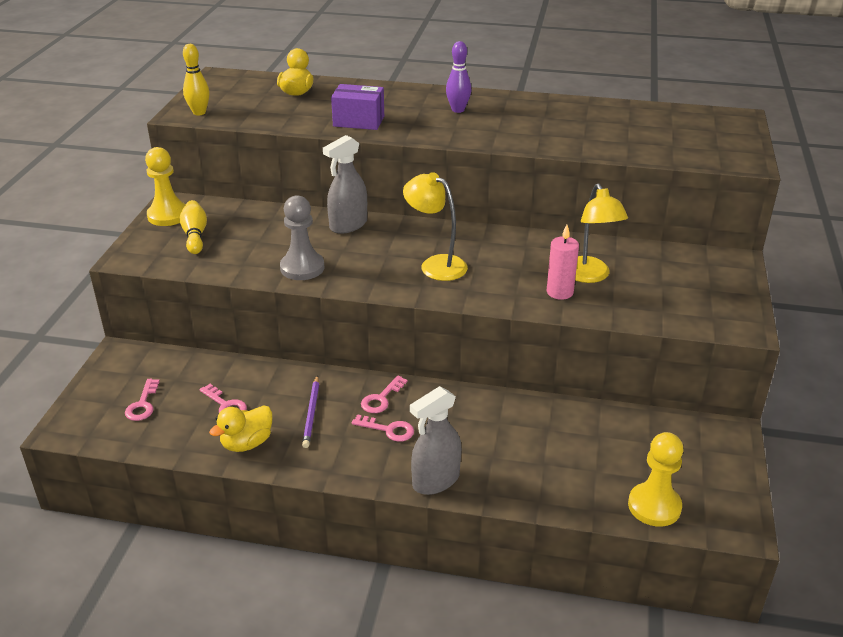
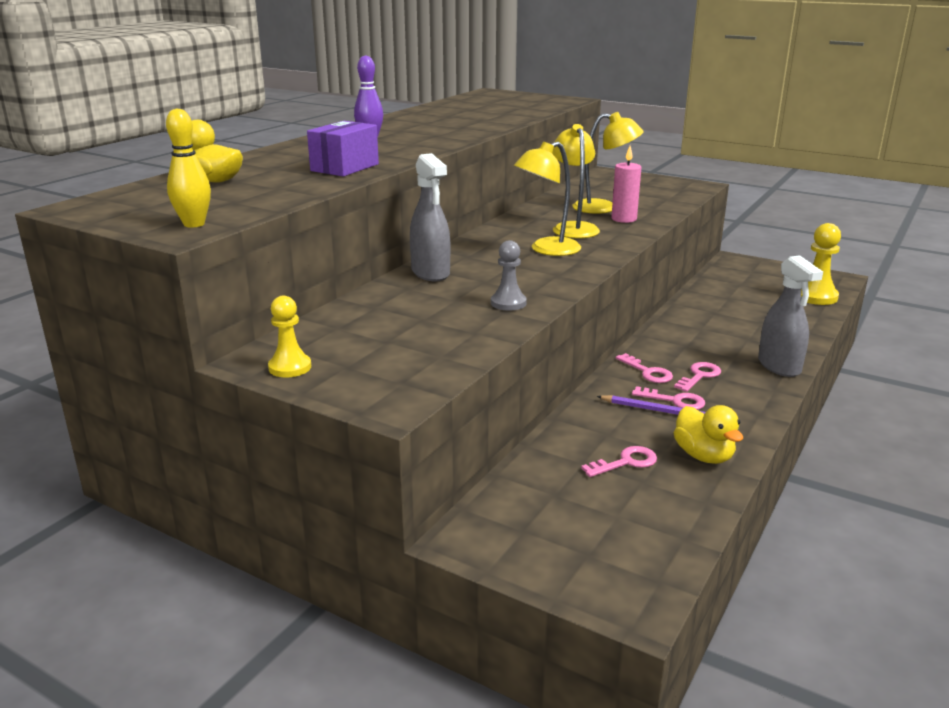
camera: 70 degrees left, 10 degrees down
pink key [125,379,160,421] -> pink key moved to [632,386,705,410]
yellow pawn [145,147,186,226] -> yellow pawn [268,296,311,378], size x0.64
yellow bowling pin [179,200,207,254] -> none
grey pawn [280,195,324,280] -> grey pawn [491,240,527,311], size x0.64
none -> yellow lamp [552,124,600,238]

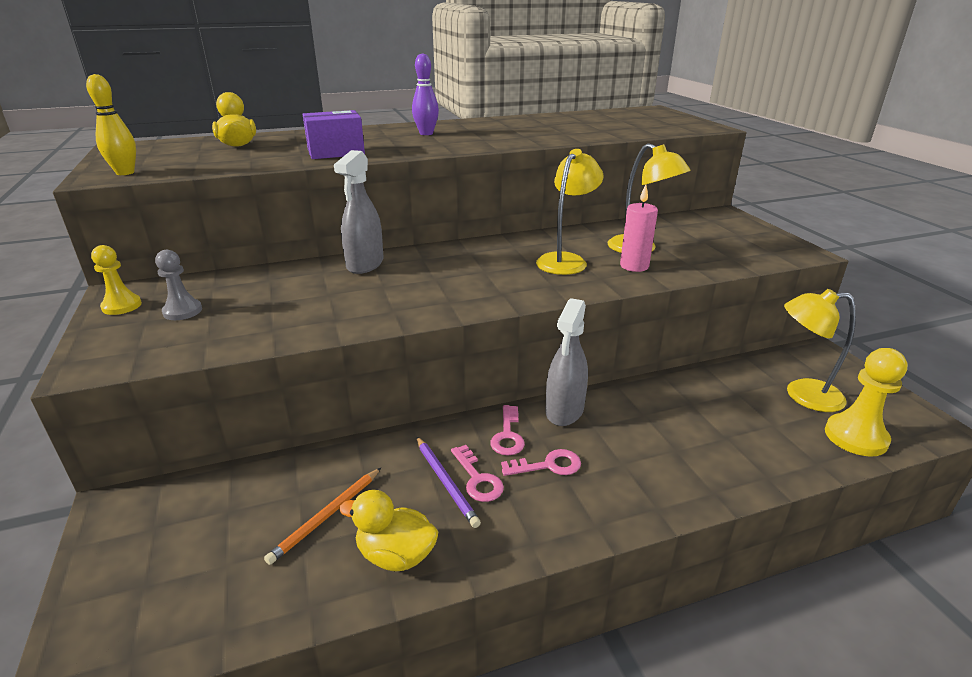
camera: 40 degrees right, 5 degrees up
grey pawn [491,240,527,311] -> grey pawn moved to [155,250,202,320]
yellow lamp [514,142,581,256] -> yellow lamp moved to [784,289,856,412]
pink key [581,446,657,477] -> orange pencil [264,468,381,565]
yellow duck [674,405,743,464] -> yellow duck turned 90 degrees clockwise [339,490,438,571]
grey spray bottle [758,255,823,377] -> grey spray bottle moved to [545,298,588,426]

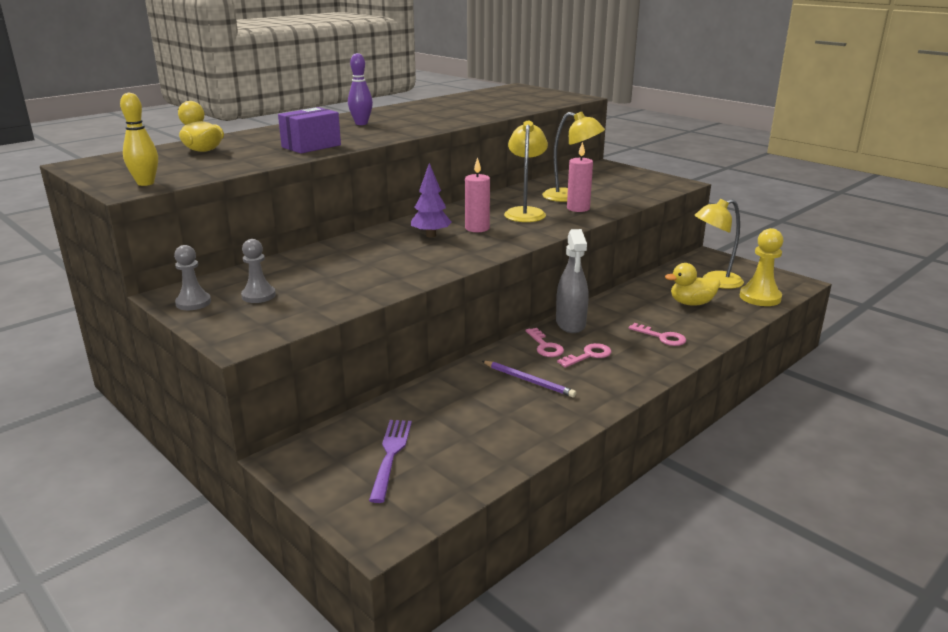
camera: 25 degrees left, 5 degrees down
yellow pawn [91,245,142,315] -> grey pawn [174,245,211,310]
orange pencil [264,468,381,565] -> none
grey spray bottle [334,150,383,274] -> none
yellow duck [339,490,438,571] -> yellow duck moved to [665,263,720,306]
pink key [451,445,504,502] -> pink key moved to [628,323,686,346]
none -> purple fork [369,420,412,503]
none -> purple tree [411,163,452,237]
none -> pink candle [465,157,490,232]

